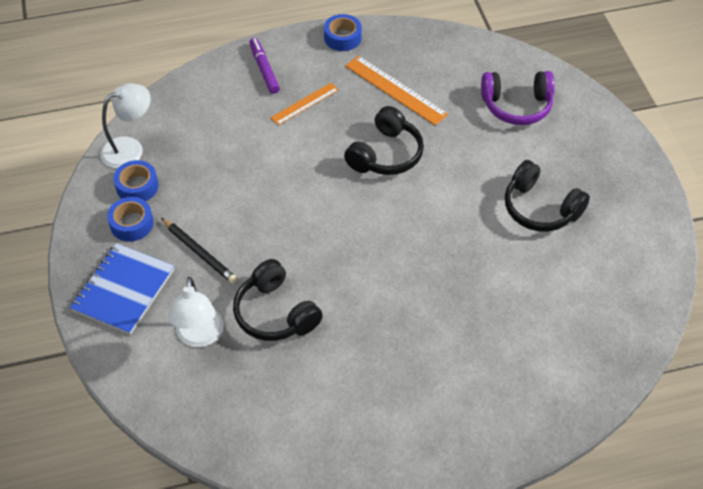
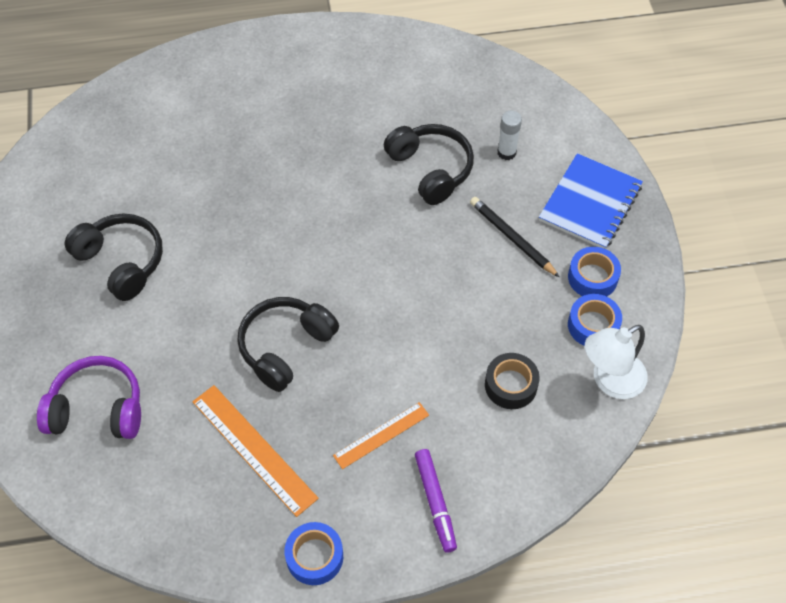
camera: 175 degrees left, 5 degrees up
white lamp [168,277,224,347] -> white glue stick [497,111,522,160]
none -> black tape [485,353,540,409]

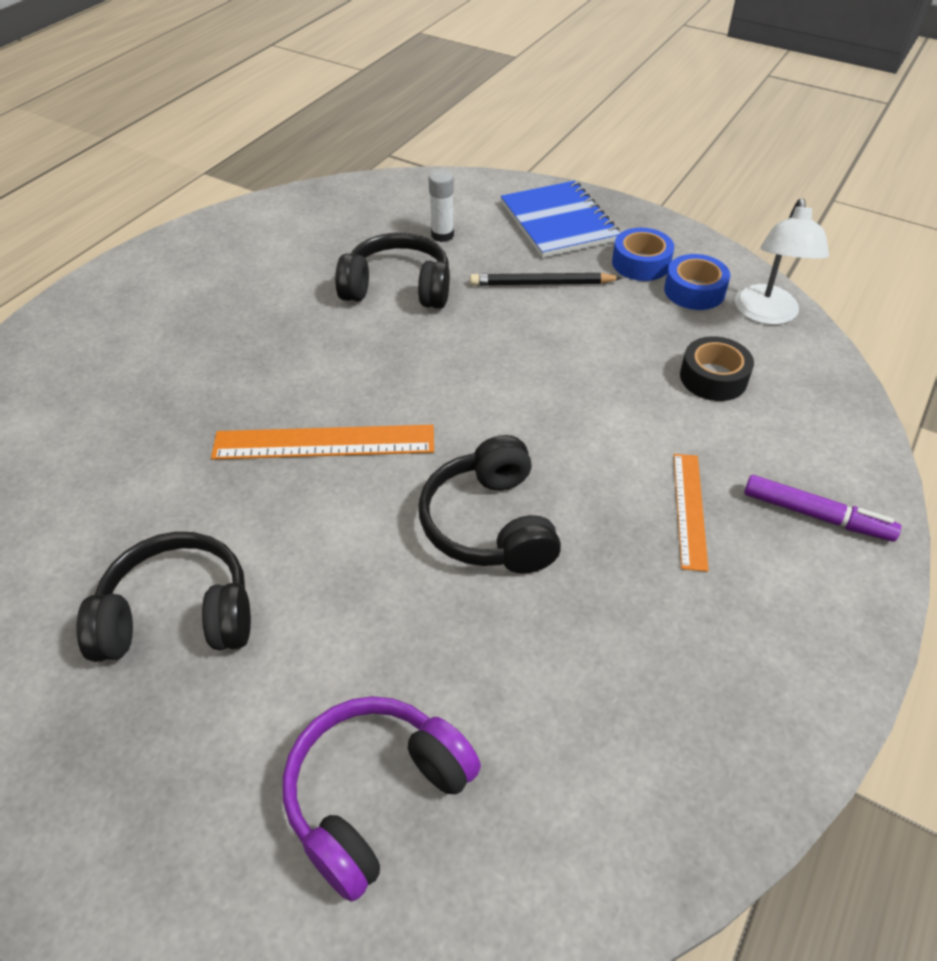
camera: 50 degrees left, 10 degrees down
orange ruler [192,385,319,517] -> orange ruler moved to [211,425,434,460]
blue tape [284,522,343,585] -> none

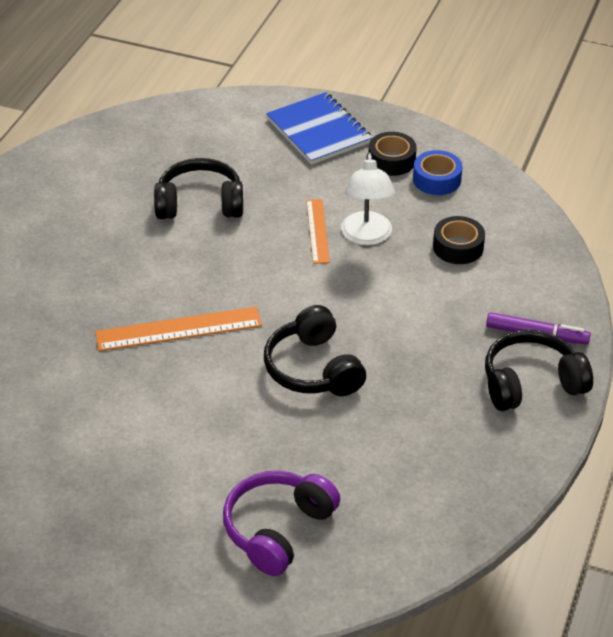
camera: 10 degrees left, 5 degrees down
black headphones [76,532,251,662] -> black headphones moved to [485,330,593,411]
white glue stick [429,170,454,242] -> none
black pencil [470,273,622,286] -> none
blue tape [612,228,674,281] -> black tape [369,132,417,176]
orange ruler [674,454,709,572] -> orange ruler moved to [306,199,330,264]
white lamp [735,198,829,325] -> white lamp moved to [341,152,395,245]

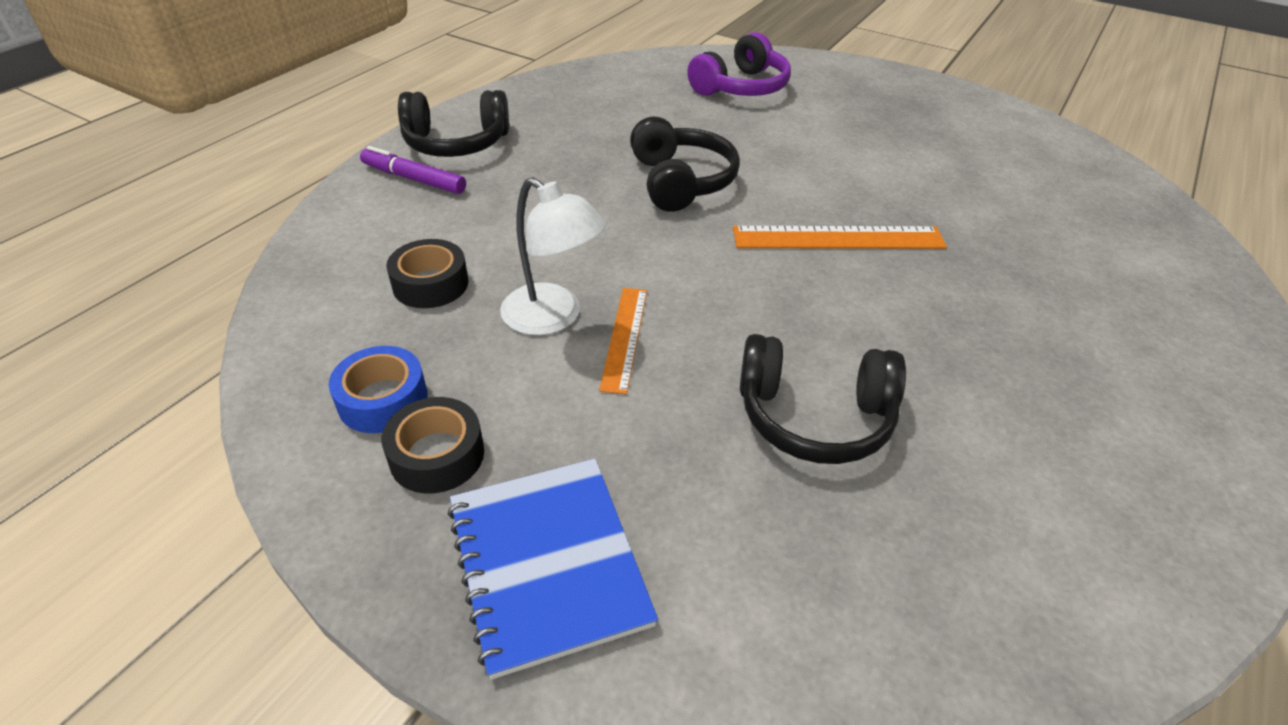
camera: 170 degrees left, 0 degrees up
white lamp [341,152,395,245] -> white lamp turned 120 degrees clockwise [500,177,606,335]

